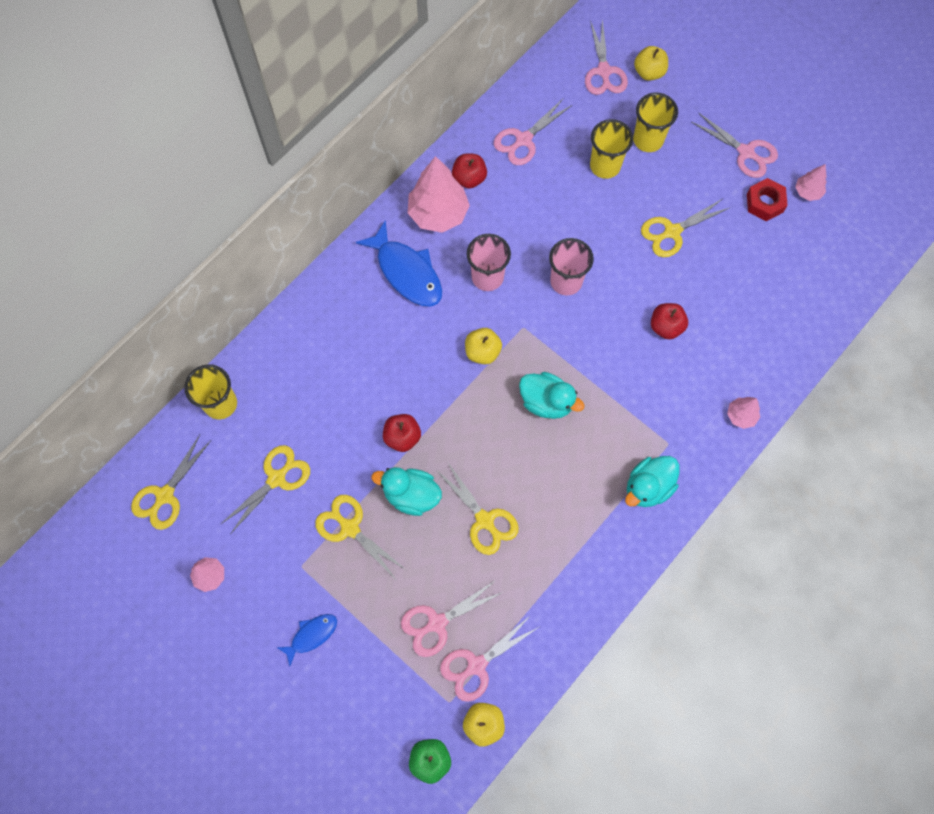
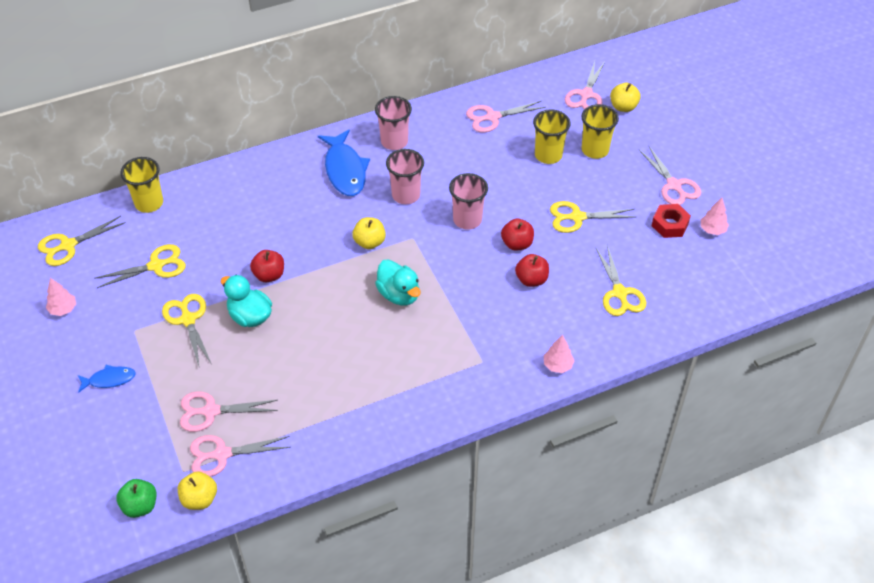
camera: 25 degrees right, 20 degrees down
pink tree [408,156,470,233] -> pink cup [375,96,412,150]
yellow scissors [437,463,519,555] -> yellow scissors moved to [596,245,647,316]
red apple [452,154,487,188] -> red apple moved to [501,218,534,251]
turquoise duck [625,456,680,507] -> none

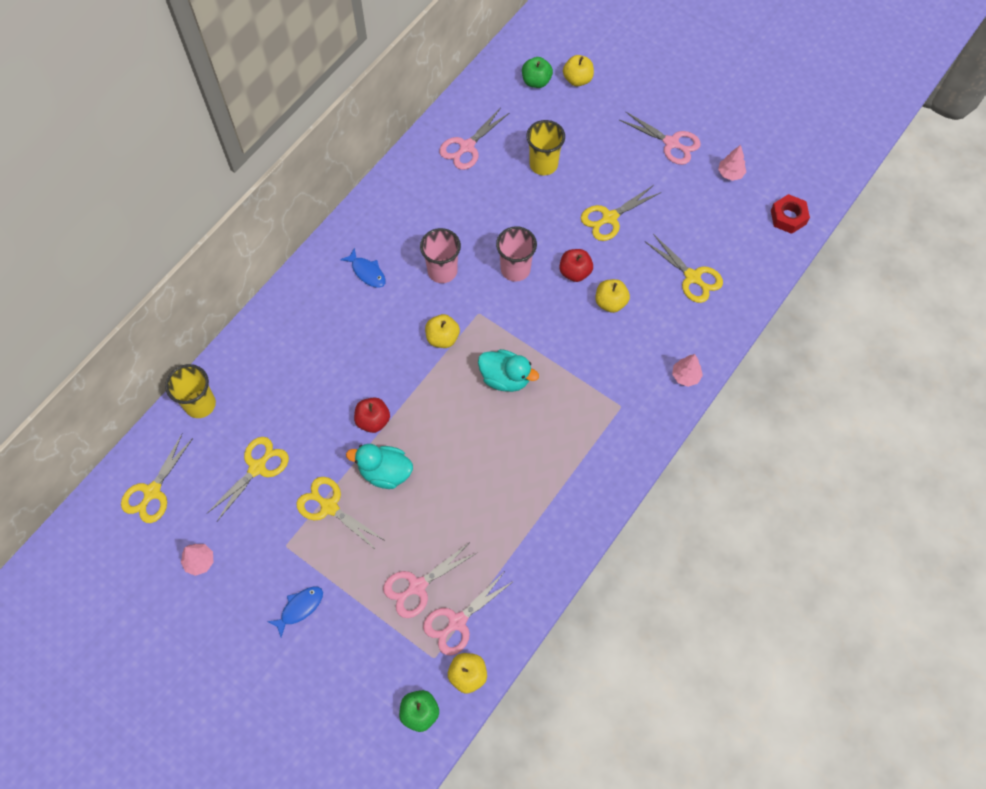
camera: 30 degrees left, 15 degrees up
blue fish [318,130,370,196] -> blue fish [340,248,386,288], size x0.54
pink cup [375,96,412,150] -> none
red apple [515,254,549,287] -> yellow apple [595,279,630,313]
pink scissors [565,61,605,110] -> green apple [522,57,553,88]
yellow cup [581,104,619,159] -> none
red nut [652,204,691,238] -> red nut moved to [771,194,810,234]

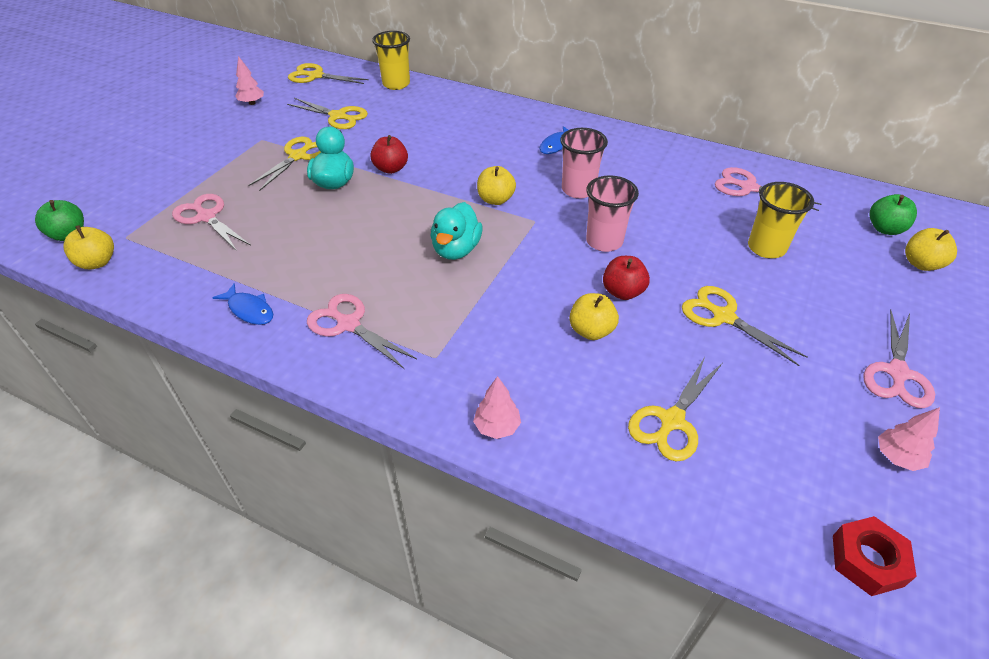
camera: 80 degrees right, 20 degrees down
blue fish [267,586,323,637] -> blue fish moved to [213,283,273,325]
pink scissors [423,572,514,655] -> pink scissors moved to [307,294,417,369]

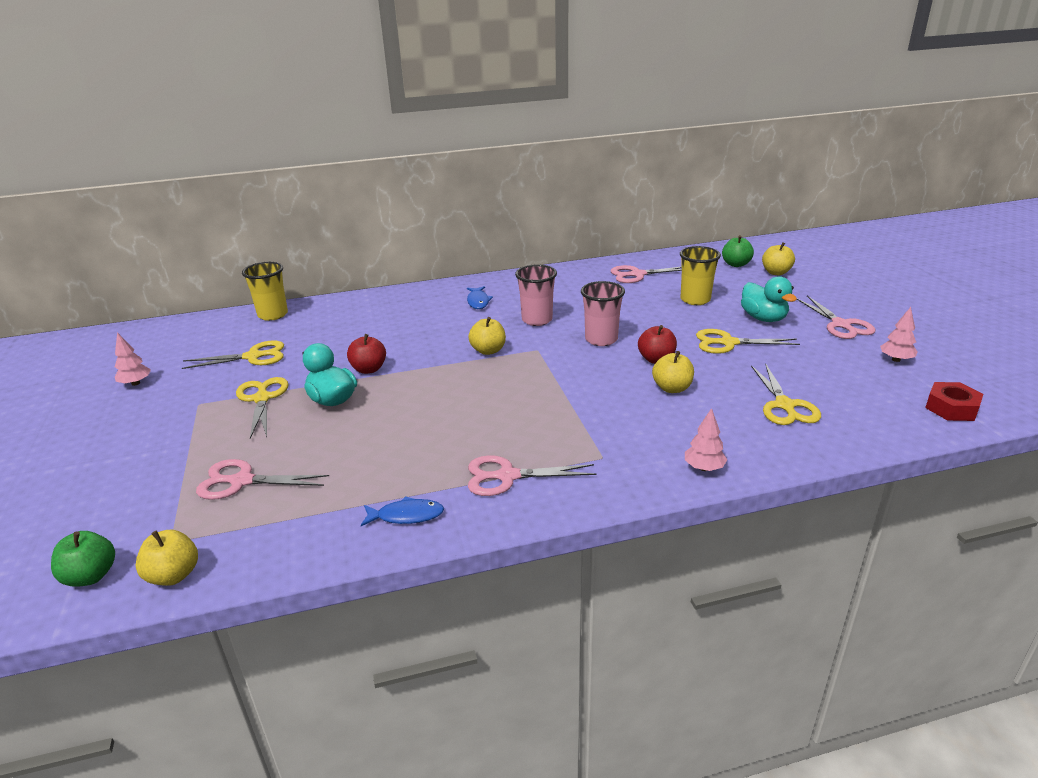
camera: 40 degrees left, 15 degrees down
yellow scissors [288,63,369,84] -> none
turquoise duck [430,202,482,260] -> turquoise duck moved to [741,276,797,322]

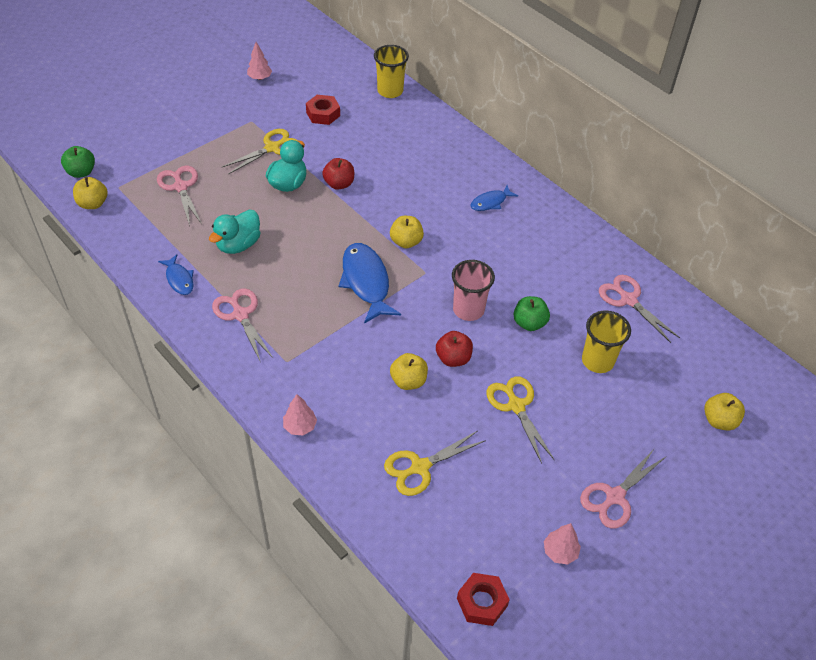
camera: 60 degrees right, 20 degrees up
yellow scissors [182,340,284,369] -> red nut [306,95,340,125]
pink cup [515,264,557,326] -> none
green apple [722,235,754,267] -> green apple moved to [514,296,550,331]
turquoise duck [741,276,797,322] -> turquoise duck moved to [209,210,261,254]
none -> blue fish [339,243,401,324]

